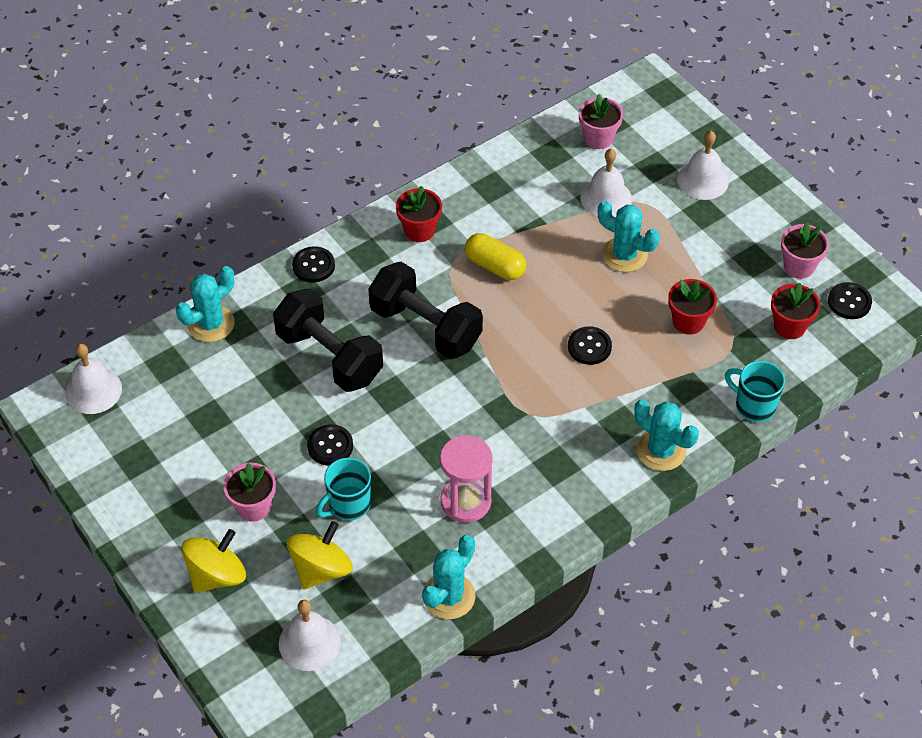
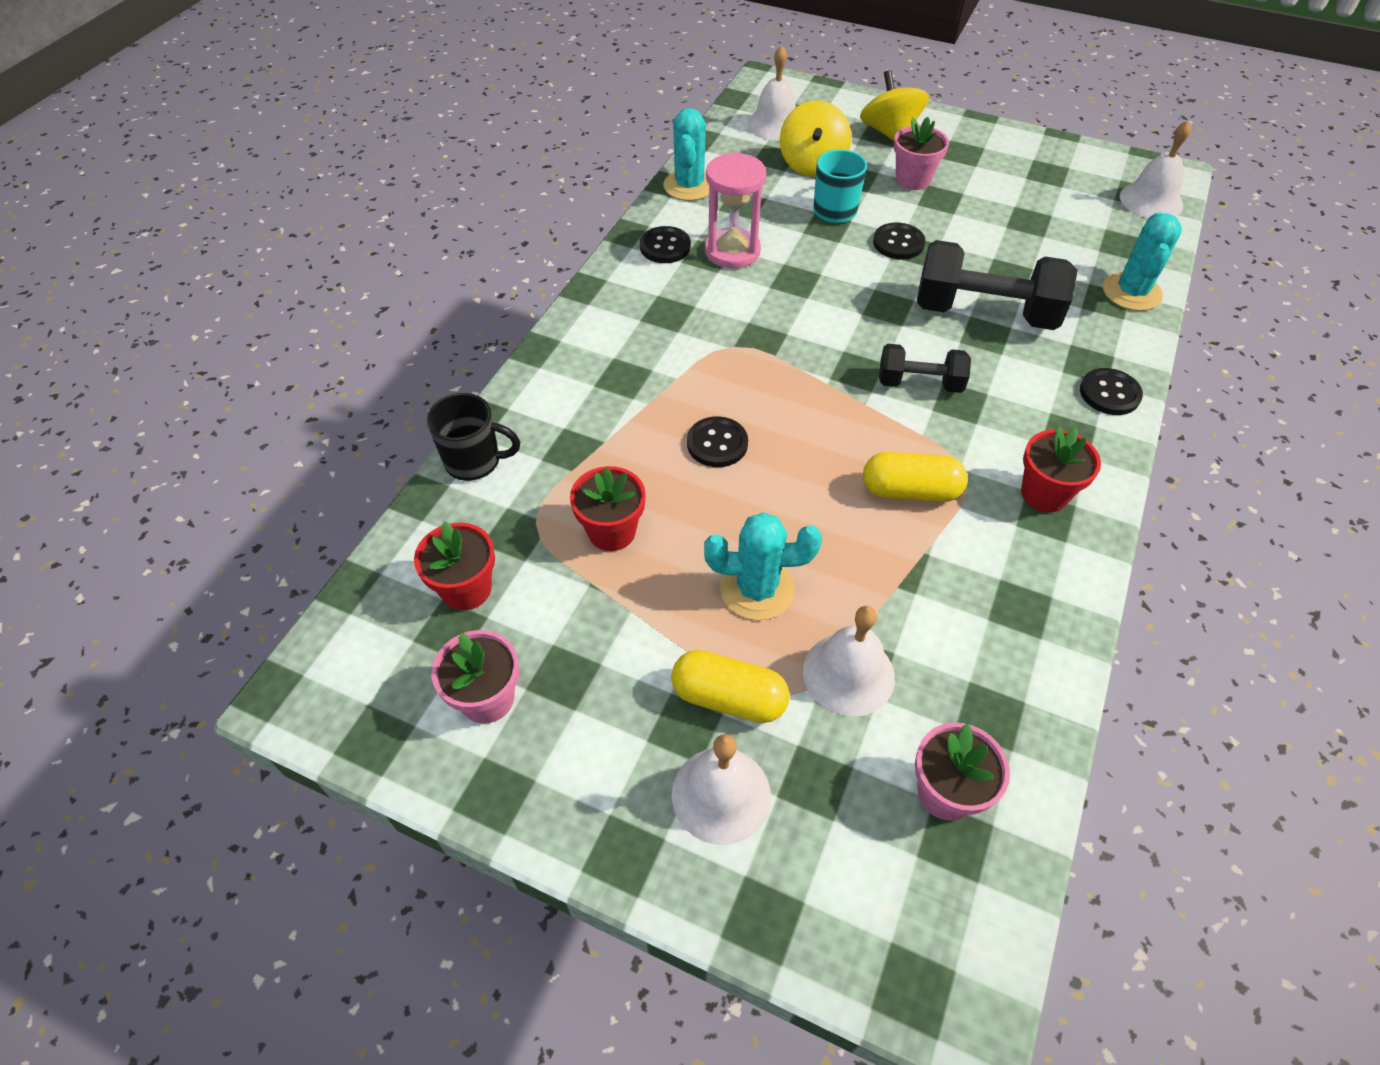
camera: 150 degrees right, 0 degrees up
yellow spinning top [181,529,246,593] -> yellow spinning top turned 150 degrees clockwise [860,70,929,141]
black dumbbell [368,262,483,359] -> black dumbbell [879,344,971,393], size x0.56
turquoise cactus [634,400,699,471] -> none
turquoise mug [725,361,785,422] -> black mug [427,393,520,481]
black button [828,282,872,319] -> black button moved to [640,226,691,263]
none -> yellow capsule [671,650,790,723]

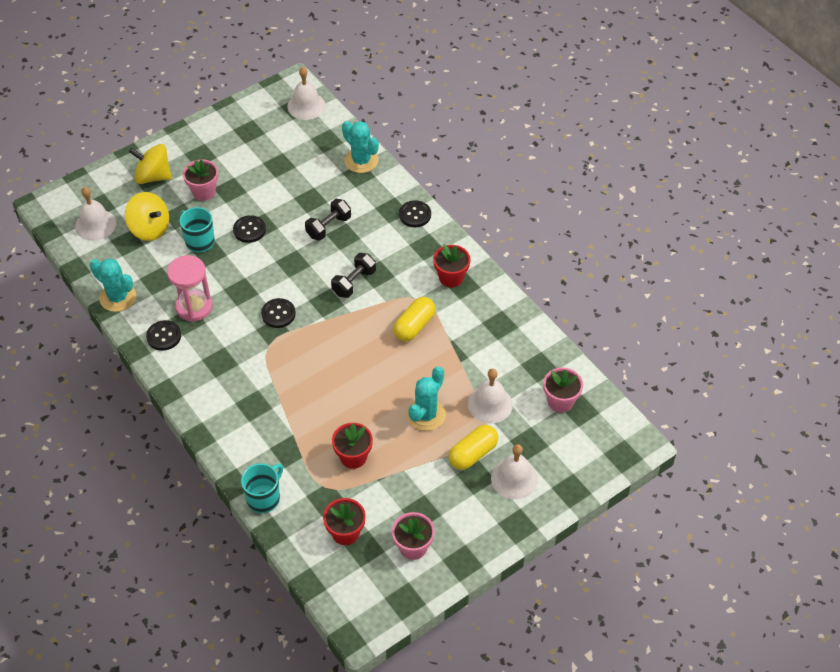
camera: 60 degrees left, 0 degrees up
black mug [427,393,520,481] -> turquoise mug [241,463,283,513]
black button [687,416,748,467] -> black button moved to [261,298,296,328]
black dumbbell [917,240,1078,330] -> black dumbbell [305,199,351,241], size x0.56

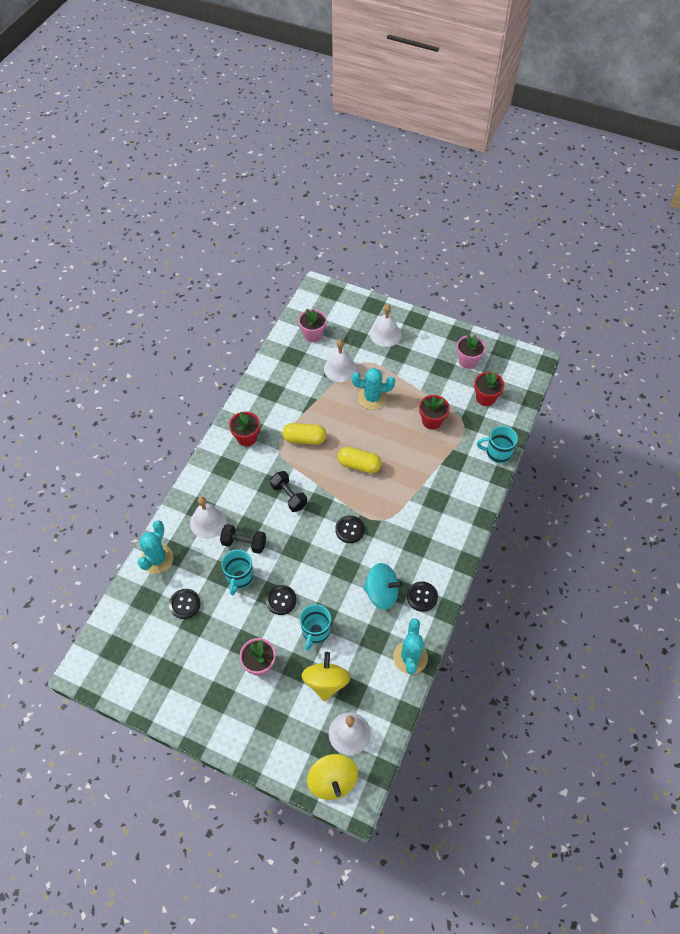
camera: 120 degrees left, 5 degrees up
yellow spinning top [129,144,172,184] -> yellow spinning top moved to [307,754,358,800]
pink hourglass [167,255,213,322] -> turquoise spinning top [363,563,403,610]
white bell [287,67,325,120] -> white bell moved to [190,497,227,539]
black dumbbell [331,253,376,298] -> black dumbbell turned 45 degrees clockwise [270,471,307,512]
black button [399,200,431,227] -> black button moved to [169,589,201,619]
yellow capsule [449,425,498,470] -> yellow capsule moved to [338,447,382,473]
none -> turquoise mug [221,550,253,595]

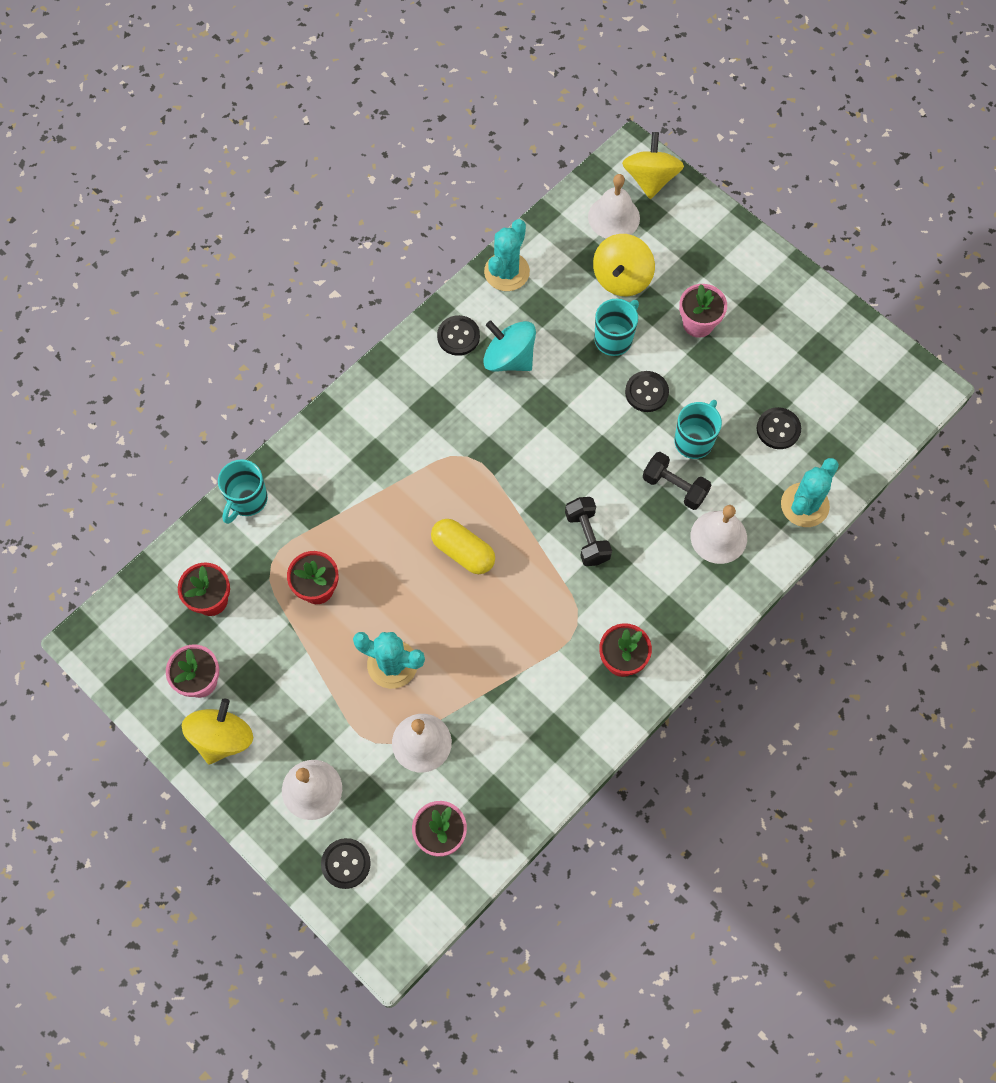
camera: 160 degrees left, 10 degrees up
yellow capsule [282,423,327,445] -> none
black button [335,515,365,543] -> black button moved to [321,838,371,889]
turquoise mug [477,426,518,463] -> turquoise mug turned 90 degrees clockwise [218,459,268,524]
none -> yellow spinning top [181,698,253,764]

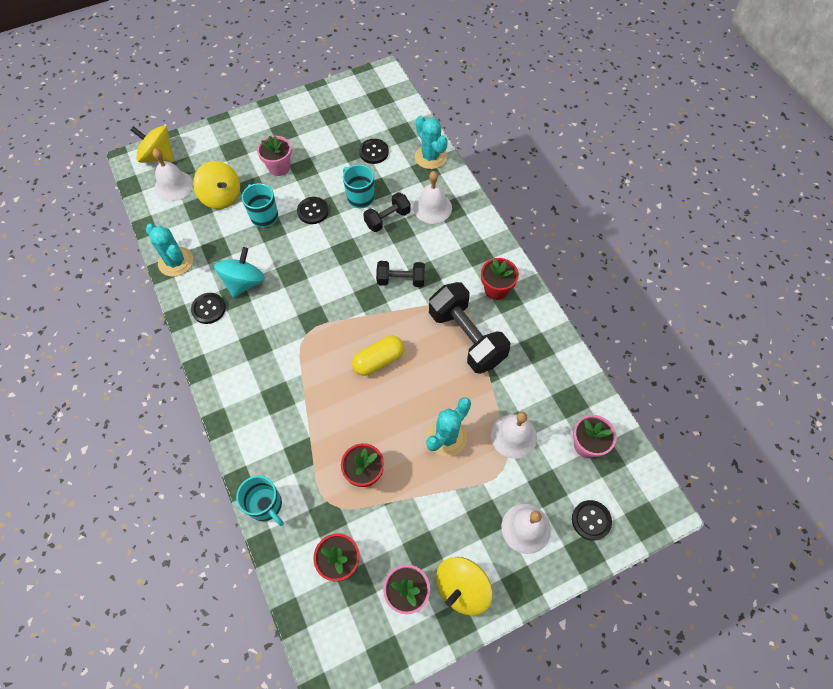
camera: 70 degrees left, 5 degrees down
yellow spinning top [181,698,253,764] -> yellow spinning top turned 90 degrees counterclockwise [436,557,492,615]
turquoise spinning top [483,321,536,372] -> turquoise spinning top turned 150 degrees clockwise [214,247,265,298]
none -> black dumbbell [429,282,510,374]

